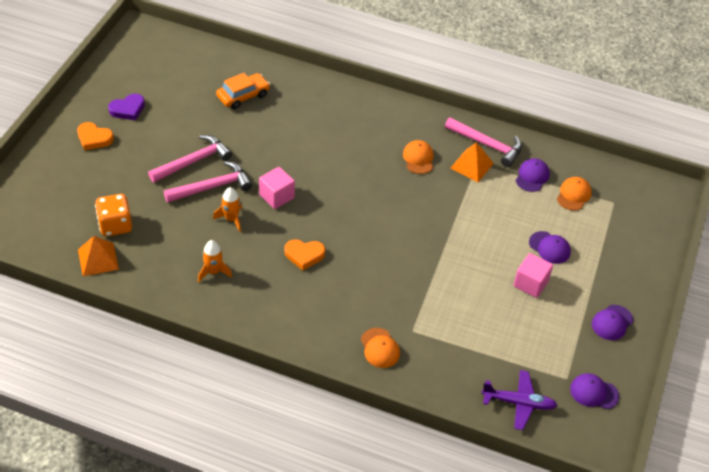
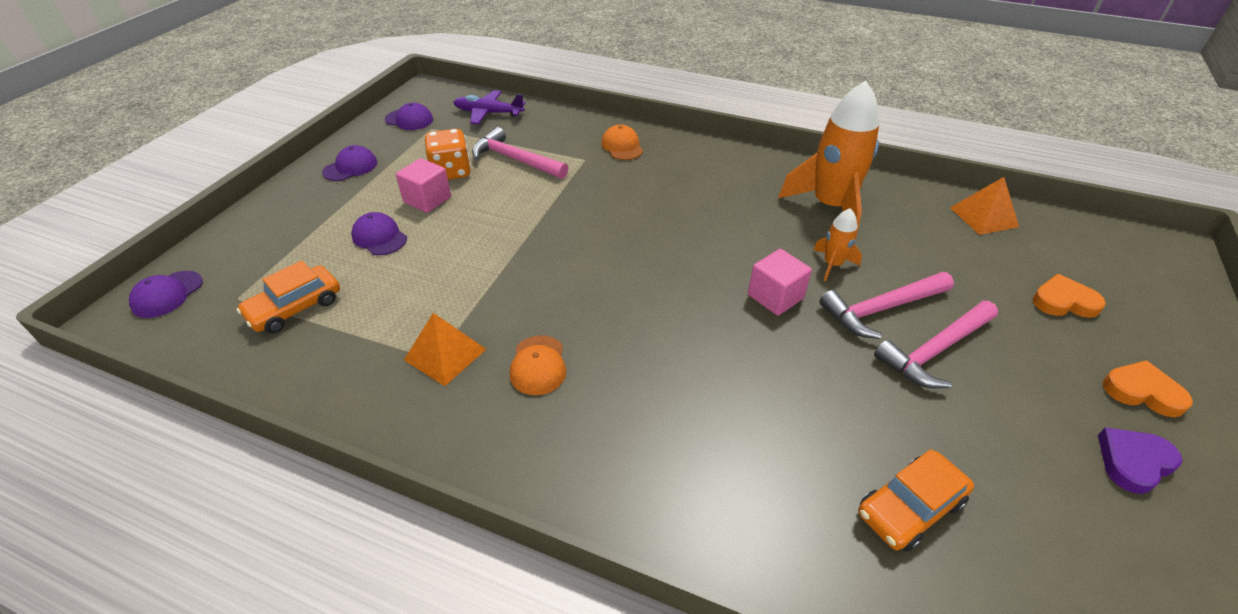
camera: 175 degrees left, 5 degrees down
orange dice [95,194,132,236] -> orange dice moved to [425,129,471,180]
orange rocket [198,240,232,282] -> orange rocket [778,81,880,236], size x2.10
orange heart [284,239,325,271] -> orange heart moved to [1033,274,1106,318]
pink hammer [445,117,522,167] -> pink hammer moved to [472,127,569,179]
purple cap [516,158,550,192] -> purple cap moved to [129,271,203,318]
orange cap [557,177,592,211] -> orange car [237,260,340,333]

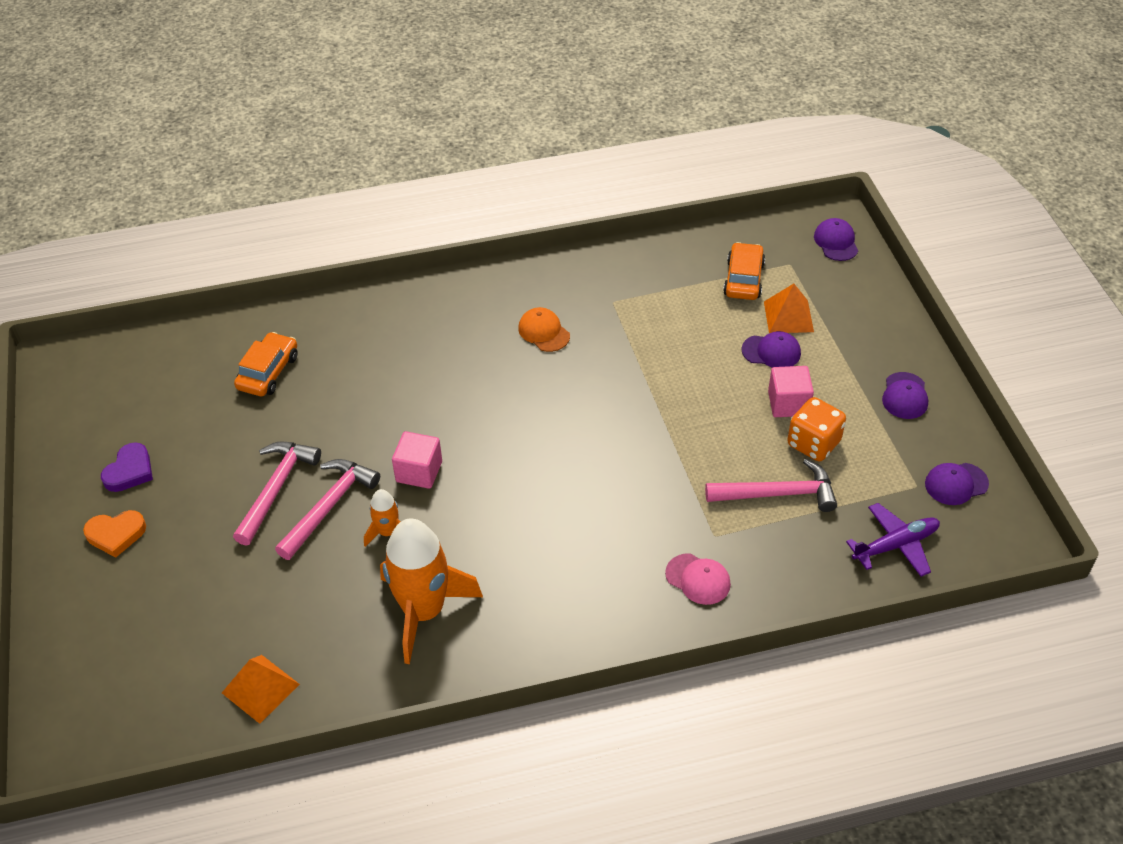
camera: 145 degrees right, 5 degrees up
orange pyramid [404,313,486,386] -> orange pyramid moved to [764,284,814,333]
orange cap [601,124,643,160] -> pink cap [665,553,731,605]
orange heart [1033,274,1106,318] -> none

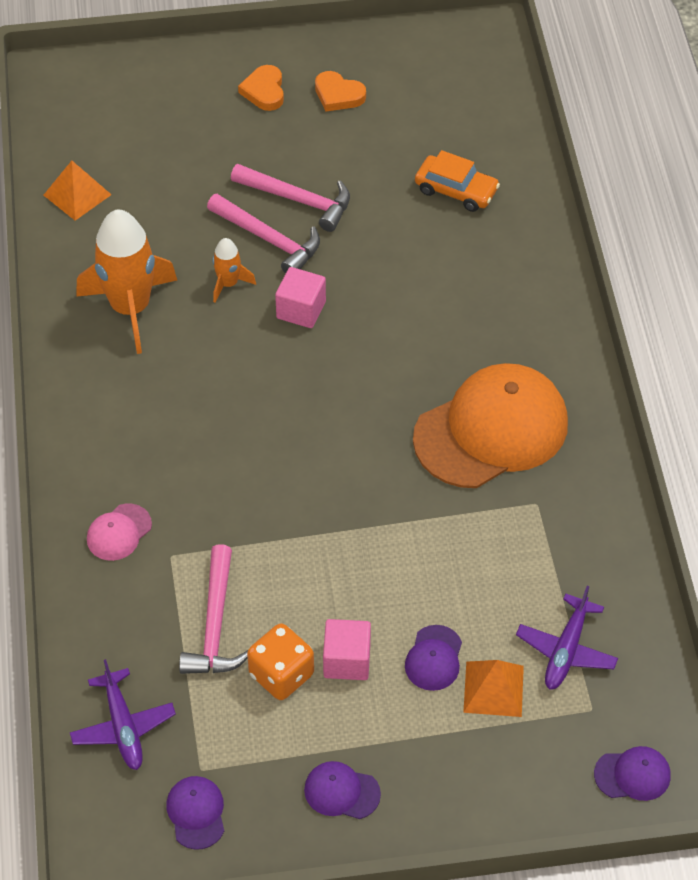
camera: 95 degrees right, 5 degrees up
purple heart [101,442,153,492] -> orange heart [315,71,366,112]
orange cap [518,307,570,352] -> orange cap [413,363,568,488], size x2.38
orange car [723,242,765,300] -> purple plane [516,586,618,690]

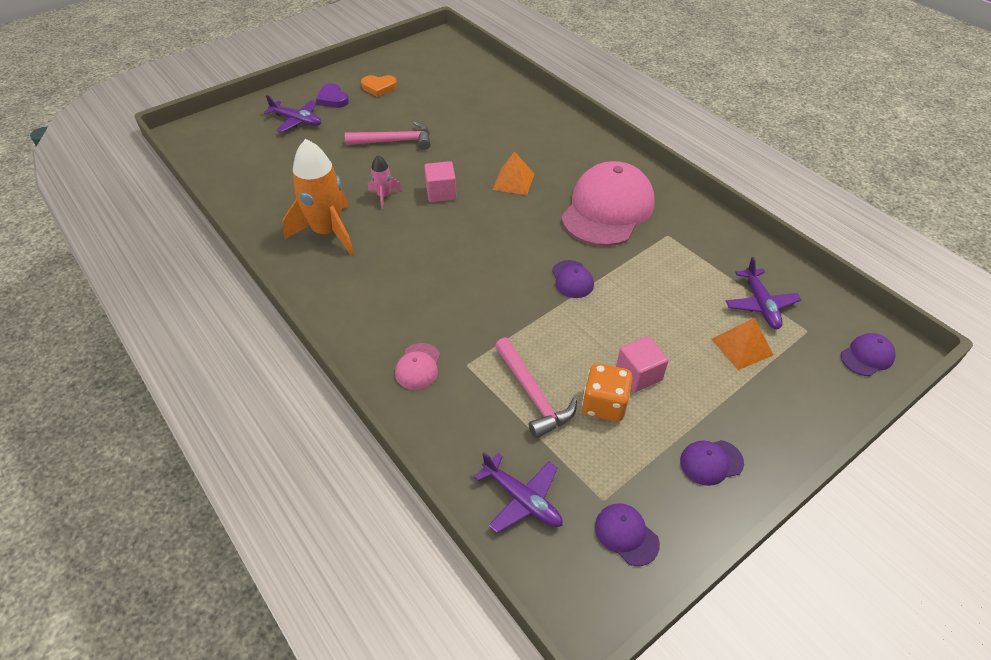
camera: 30 degrees left, 5 degrees down
orange pyramid [43,161,112,221] -> orange pyramid moved to [492,151,534,195]
pink hammer [207,194,320,273] -> none
orange rocket [213,238,256,303] -> pink rocket [368,155,402,209]
orange heart [238,65,284,111] -> purple heart [316,84,349,108]
purple cap [405,625,462,691] -> purple cap moved to [552,260,594,298]
orange cap [413,363,568,488] -> pink cap [561,161,655,246]
orange car [415,150,500,212] -> none
none -> purple plane [264,95,321,132]

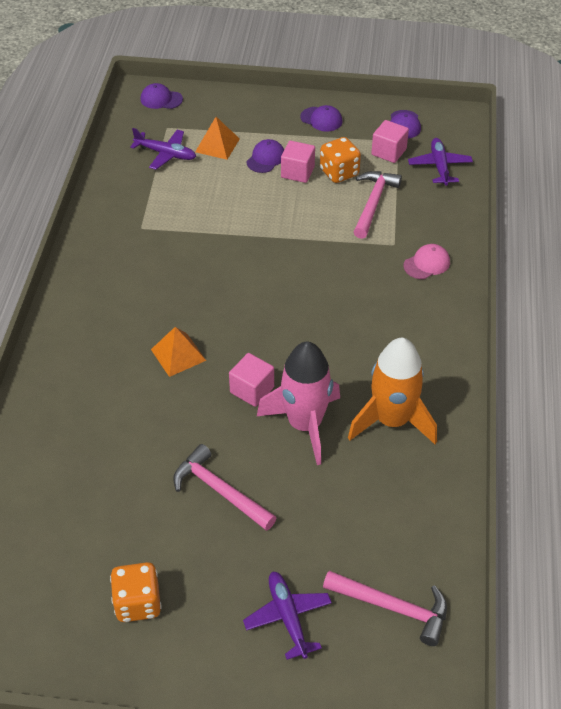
camera: 135 degrees left, 0 degrees up
purple heart [316,84,349,108] -> none
orange heart [361,75,397,97] -> orange dice [110,562,161,622]
pink rocket [368,155,402,209] -> pink rocket [257,342,340,465], size x2.10
purple cap [552,260,594,298] -> purple cap moved to [246,139,284,173]
pink cap [561,161,655,246] -> none
purple plane [726,257,801,329] -> purple plane turned 75 degrees clockwise [130,128,196,170]
none -> pink hammer [323,571,447,646]
none -> pink cube [371,120,409,163]

